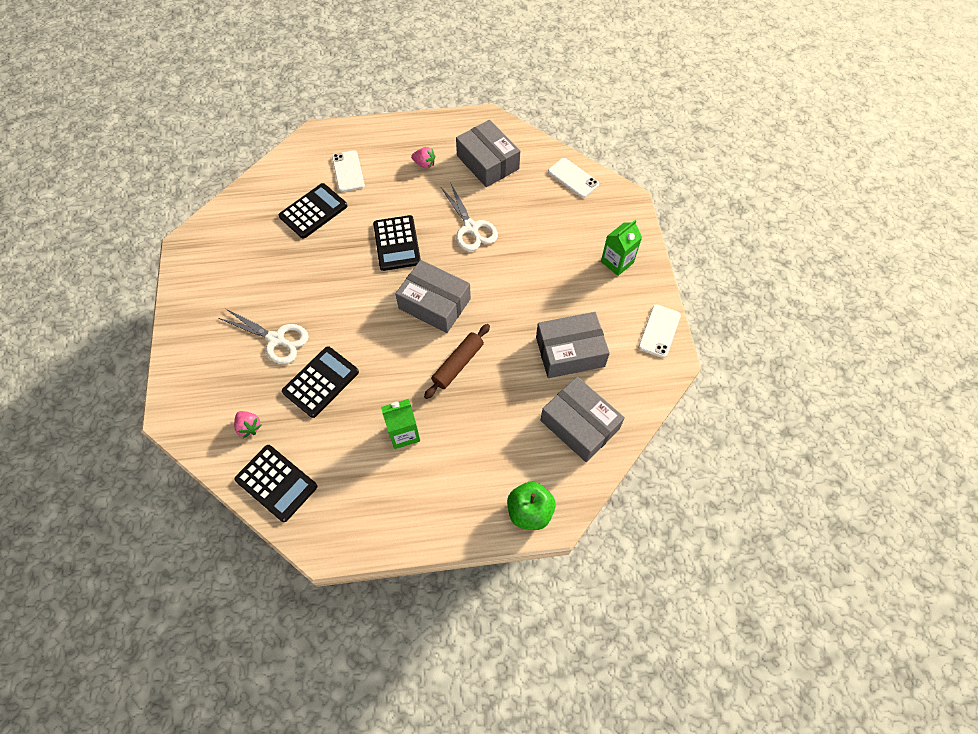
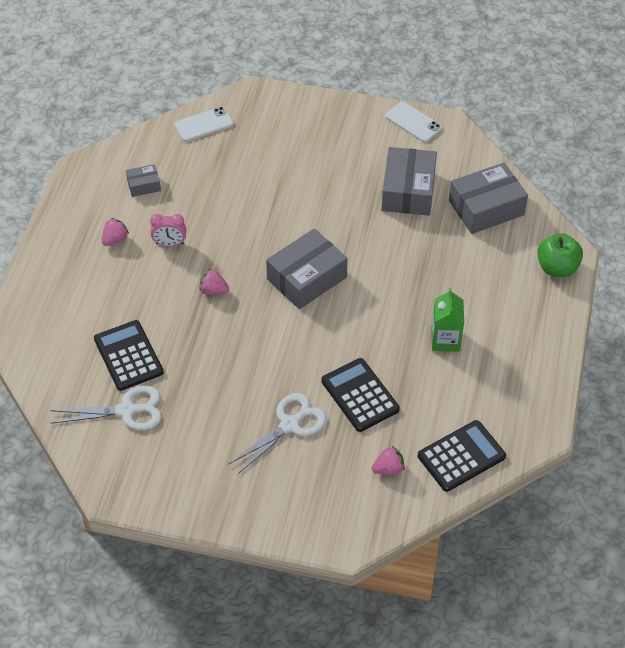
camera: 70 degrees left, 10 degrees down
white phone [332,150,365,192] -> none
black calculator [373,215,421,271] -> pink strawberry [199,269,229,295]
brown rolling pin [424,324,490,399] -> none
white scissors [441,182,498,251] -> white scissors moved to [50,386,162,430]
grey box [456,120,520,187] -> grey box [126,164,161,197], size x0.50
green carton [601,220,642,276] -> none
none -> pink clock [150,214,186,247]

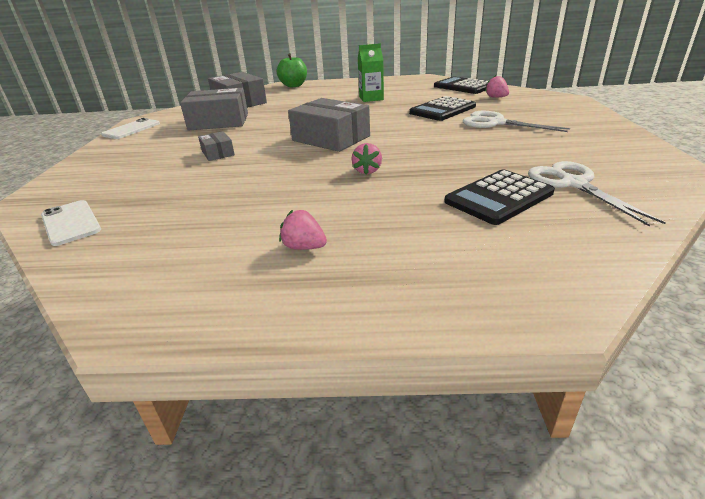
camera: 100 degrees left, 20 degrees down
grey box [126,164,161,197] -> grey box moved to [198,131,235,161]
pink clock [150,214,186,247] -> none

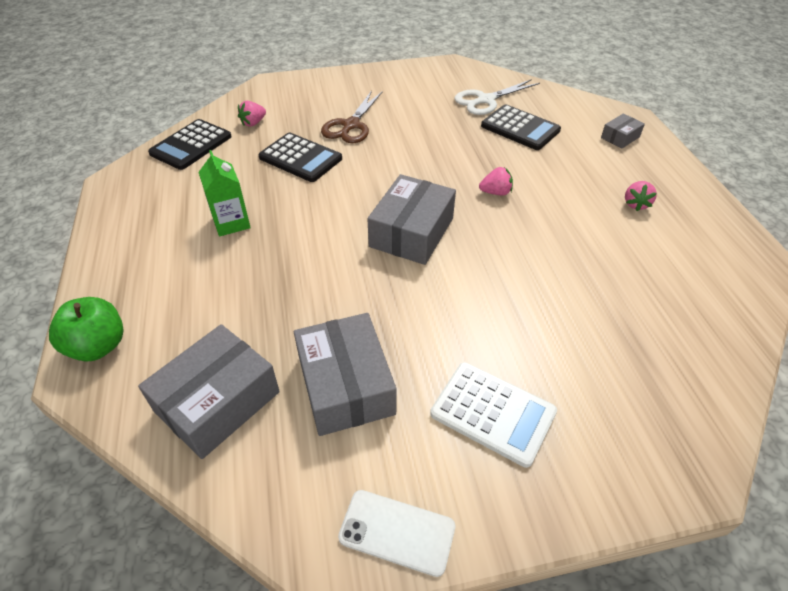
camera: 105 degrees left, 15 degrees up
white phone [41,200,101,246] -> none
grey box [198,131,235,161] -> grey box moved to [601,113,645,148]
white scissors [463,111,570,132] -> brown scissors [321,90,383,143]
none -> white calculator [430,362,557,468]

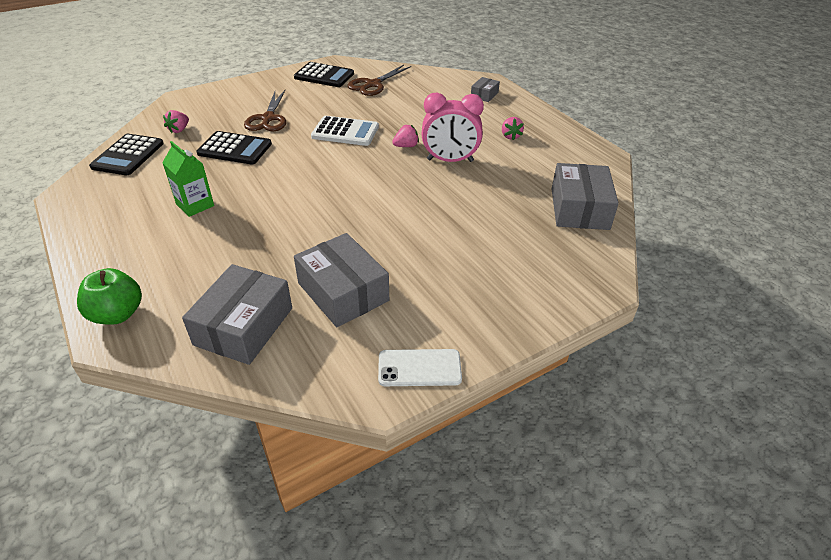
camera: 20 degrees left, 5 degrees down
grey box [368,174,456,265] -> grey box moved to [552,163,619,230]
white calculator [430,362,557,468] -> white calculator moved to [311,116,379,146]
white scissors [454,79,540,115] -> brown scissors [347,65,411,96]
black calculator [481,104,561,150] -> black calculator moved to [294,62,354,87]
none -> pink clock [422,93,484,162]

